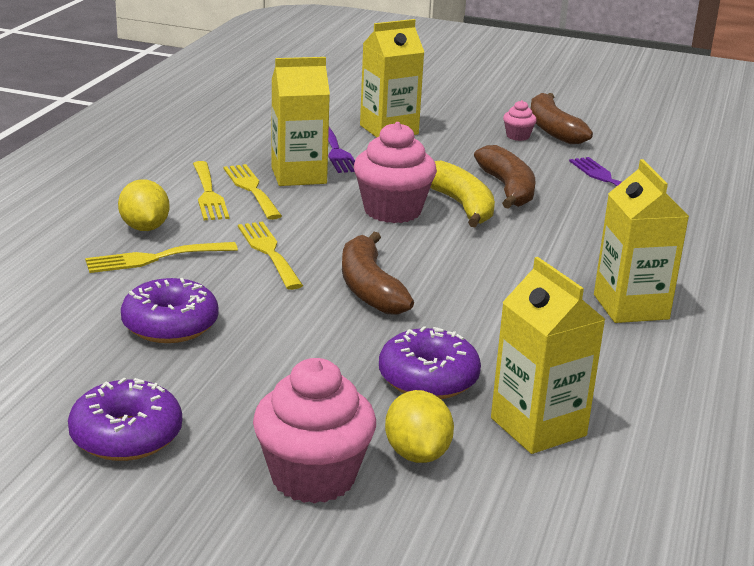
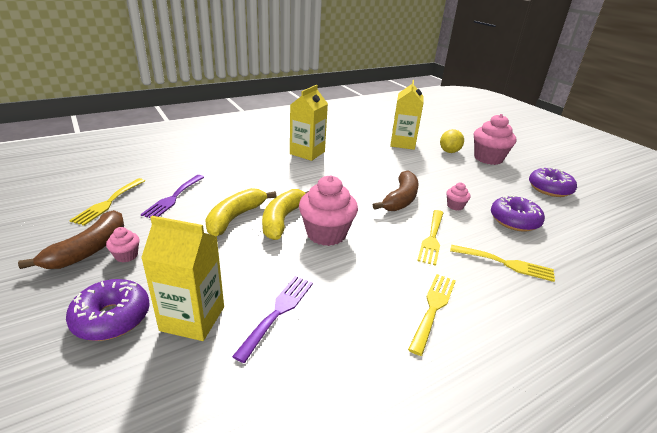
camera: 140 degrees left, 5 degrees up
yellow lemon [118,179,170,231] -> none
yellow fork [224,164,282,220] -> yellow fork moved to [69,178,145,226]
yellow carton [271,57,330,186] -> none
purple donut [379,326,481,399] -> purple donut moved to [66,279,150,341]
brown banana [474,145,535,209] -> yellow banana [205,188,277,236]
none -> pink cupcake [446,182,471,210]

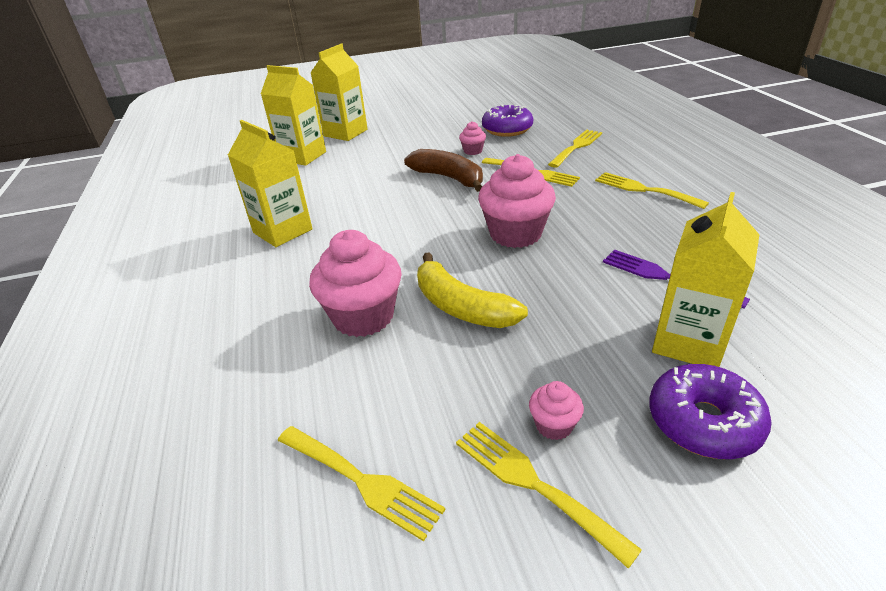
camera: 70 degrees left, 5 degrees up
brown banana [18,210,124,269] -> yellow fork [456,422,642,569]
purple fork [141,175,204,218] -> none
yellow banana [262,189,309,240] -> none
yellow lemon [440,129,464,153] -> yellow carton [310,44,368,141]
pink cupcake [474,114,516,165] -> pink cupcake moved to [309,230,402,337]
purple donut [529,168,577,197] -> none

